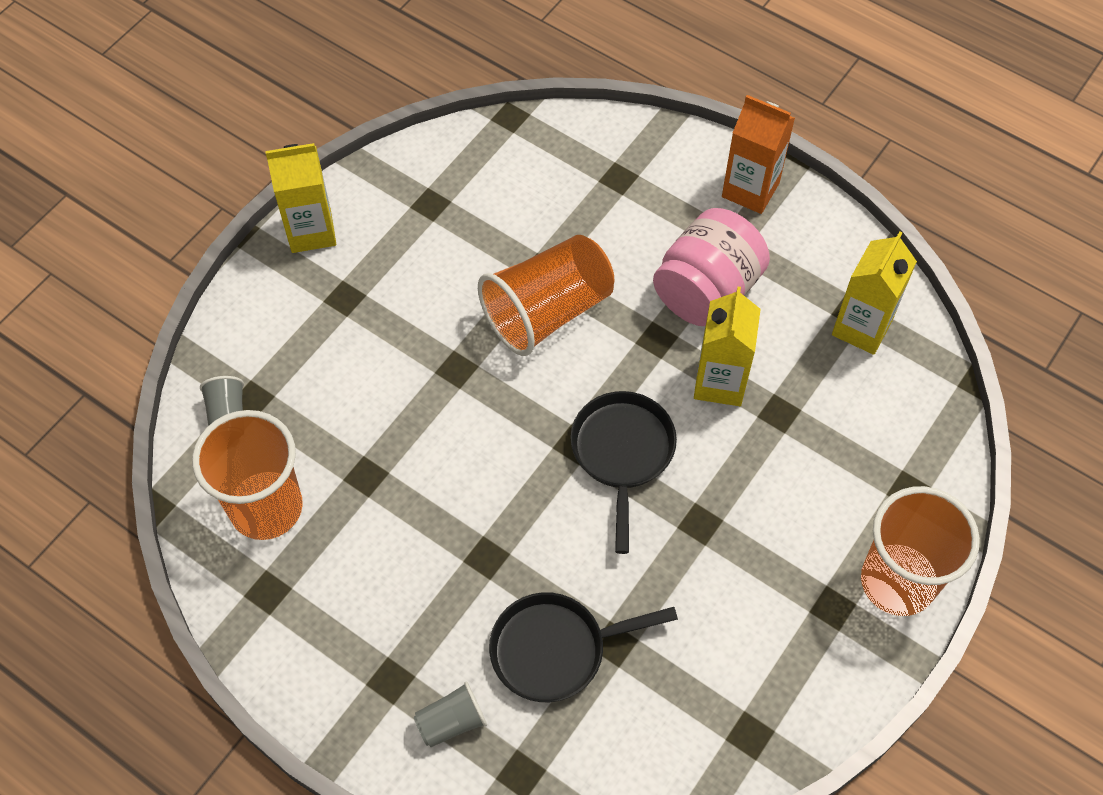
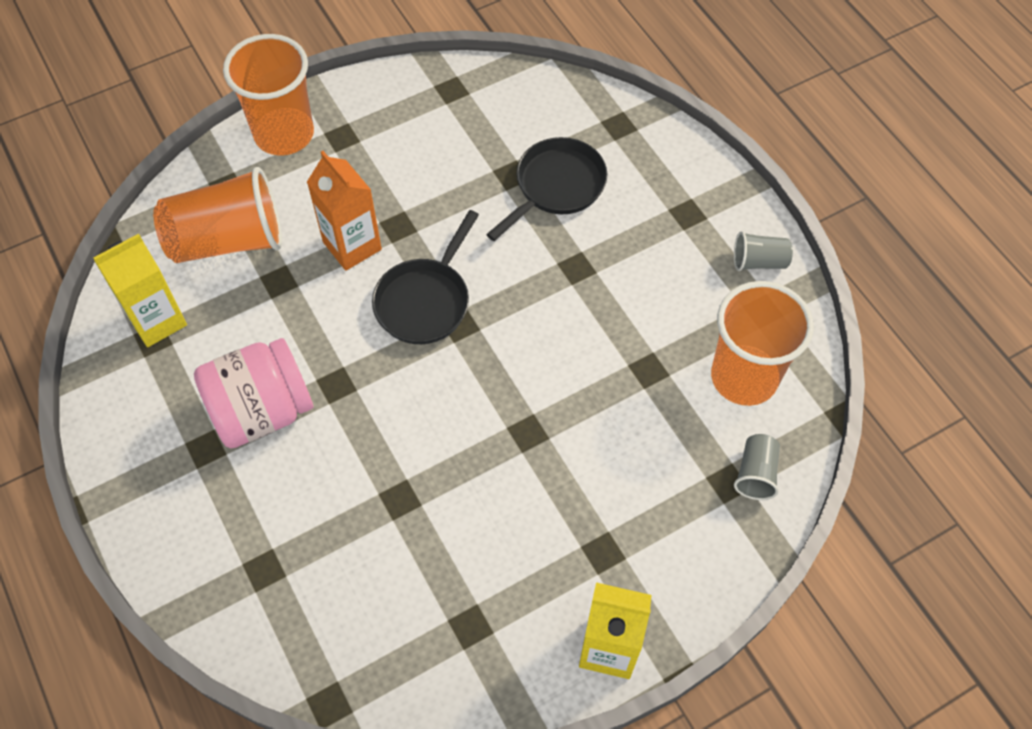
camera: 155 degrees left, 0 degrees up
grey cup [414,682,487,747] -> grey cup moved to [734,231,793,271]
orange cup [478,235,614,356] -> orange cup moved to [153,167,282,263]
black pan [489,592,678,702] -> black pan turned 60 degrees counterclockwise [486,137,607,241]
yellow carton [694,287,761,406] -> none
orange carton [722,95,795,214] -> orange carton moved to [307,151,382,271]

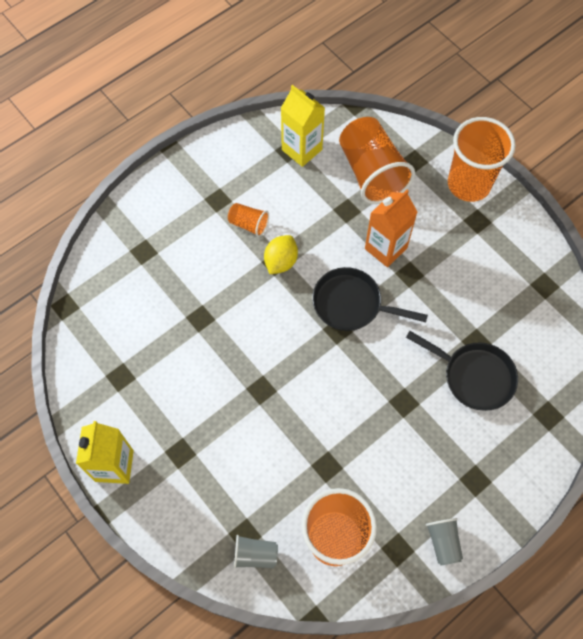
camera: 80 degrees right, 5 degrees up
pink jar [194,338,313,448] -> orange cup [228,203,269,237]
none -> yellow lemon [264,235,298,274]

